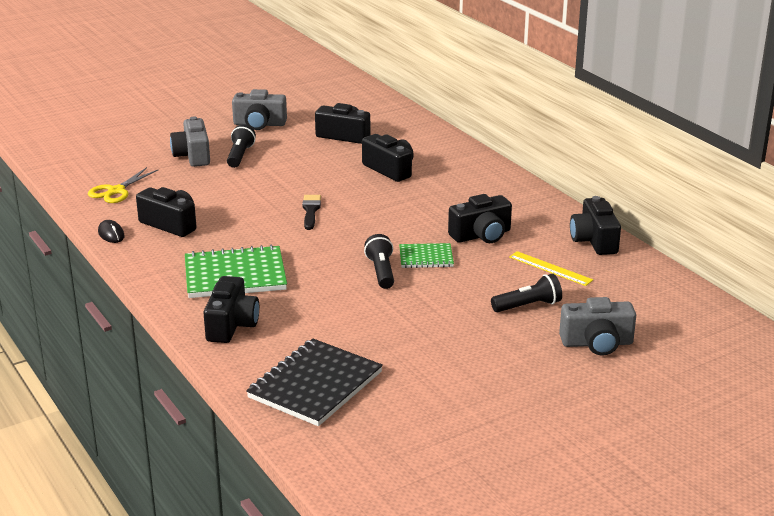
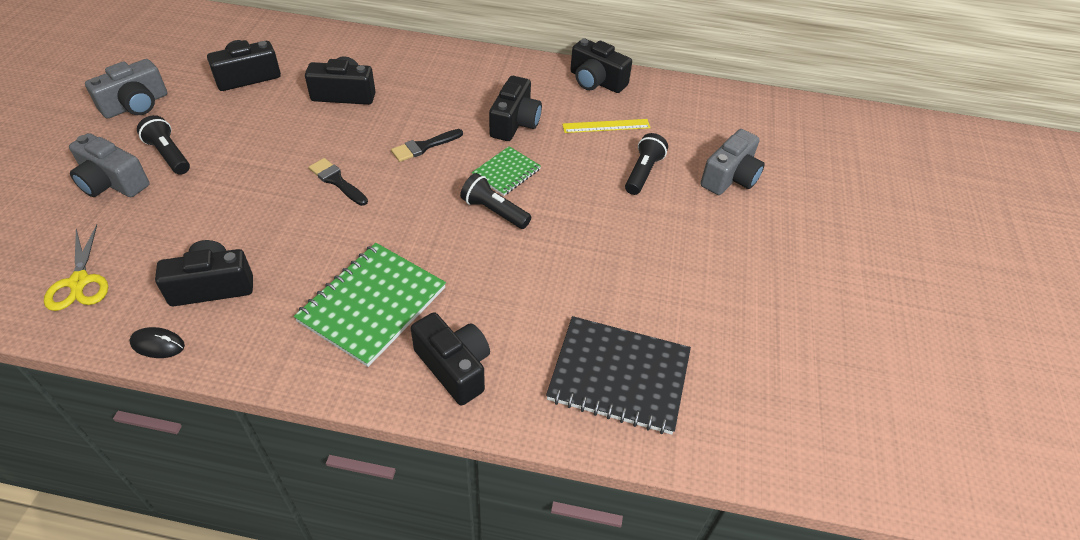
camera: 50 degrees left, 20 degrees up
black notebook [246,339,383,426] -> black notebook turned 60 degrees counterclockwise [546,316,691,435]
none -> black brush [391,129,463,162]

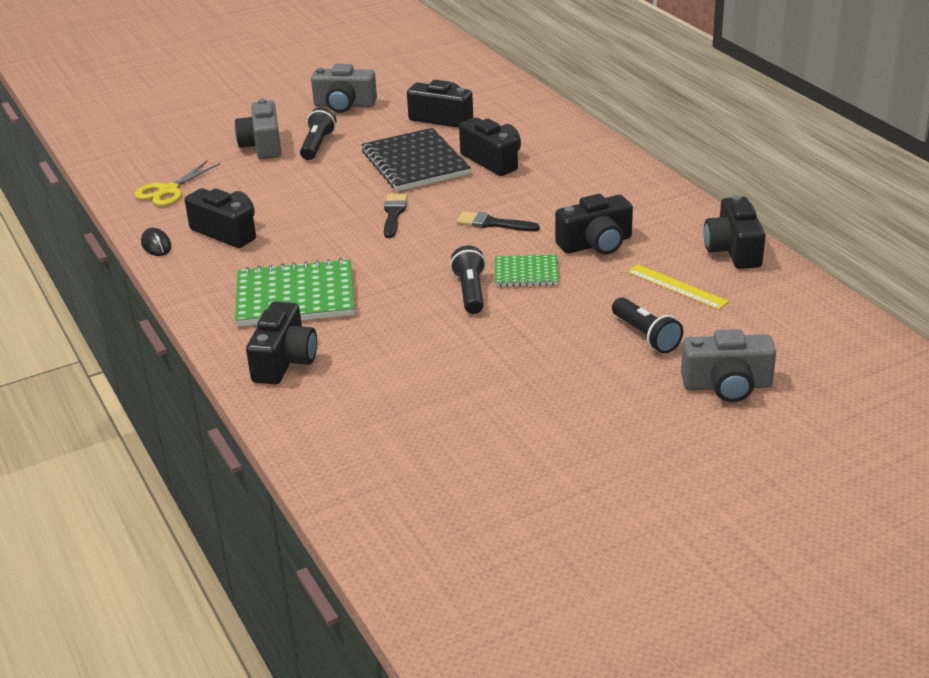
camera: 55 degrees right, 15 degrees down
black notebook [546,316,691,435] -> black notebook moved to [361,128,471,191]
black flashlight [625,133,668,195] -> black flashlight turned 75 degrees clockwise [612,297,683,353]

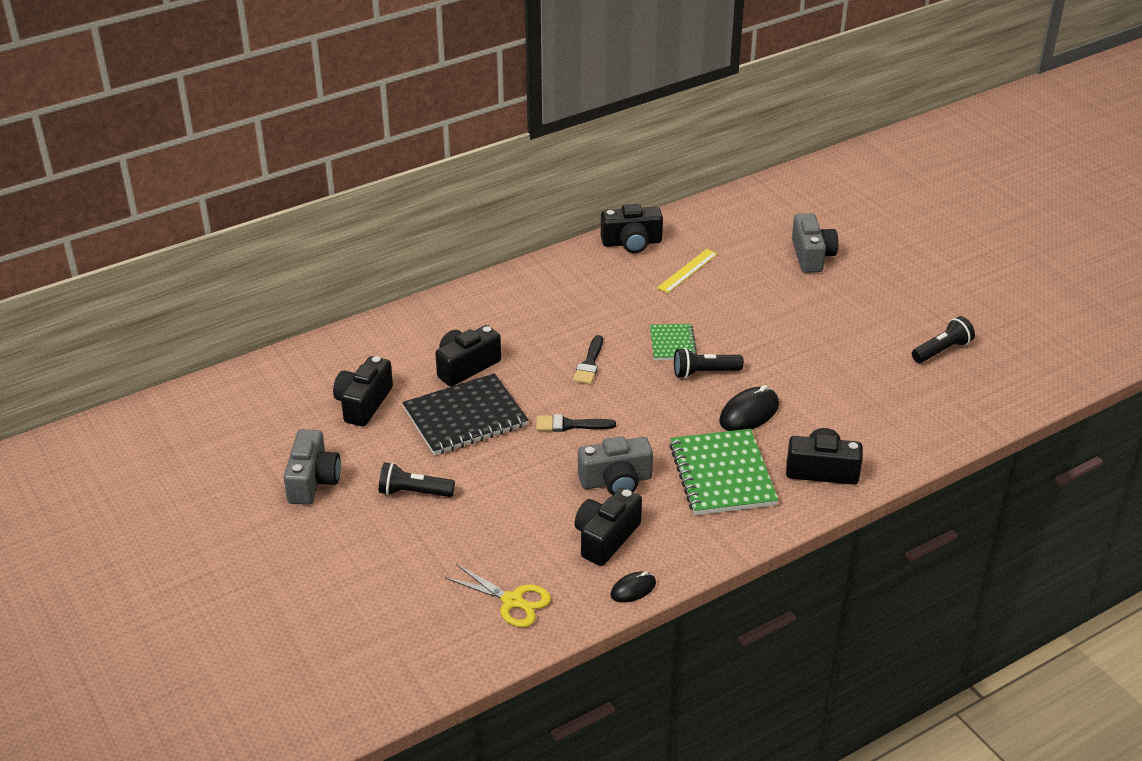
camera: 95 degrees left, 5 degrees up
grey camera [235,99,281,159] -> grey camera moved to [578,436,653,495]
black camera [555,194,633,255] -> none
black flashlight [612,297,683,353] -> black flashlight moved to [912,316,975,363]
none -> black mouse [719,385,779,431]

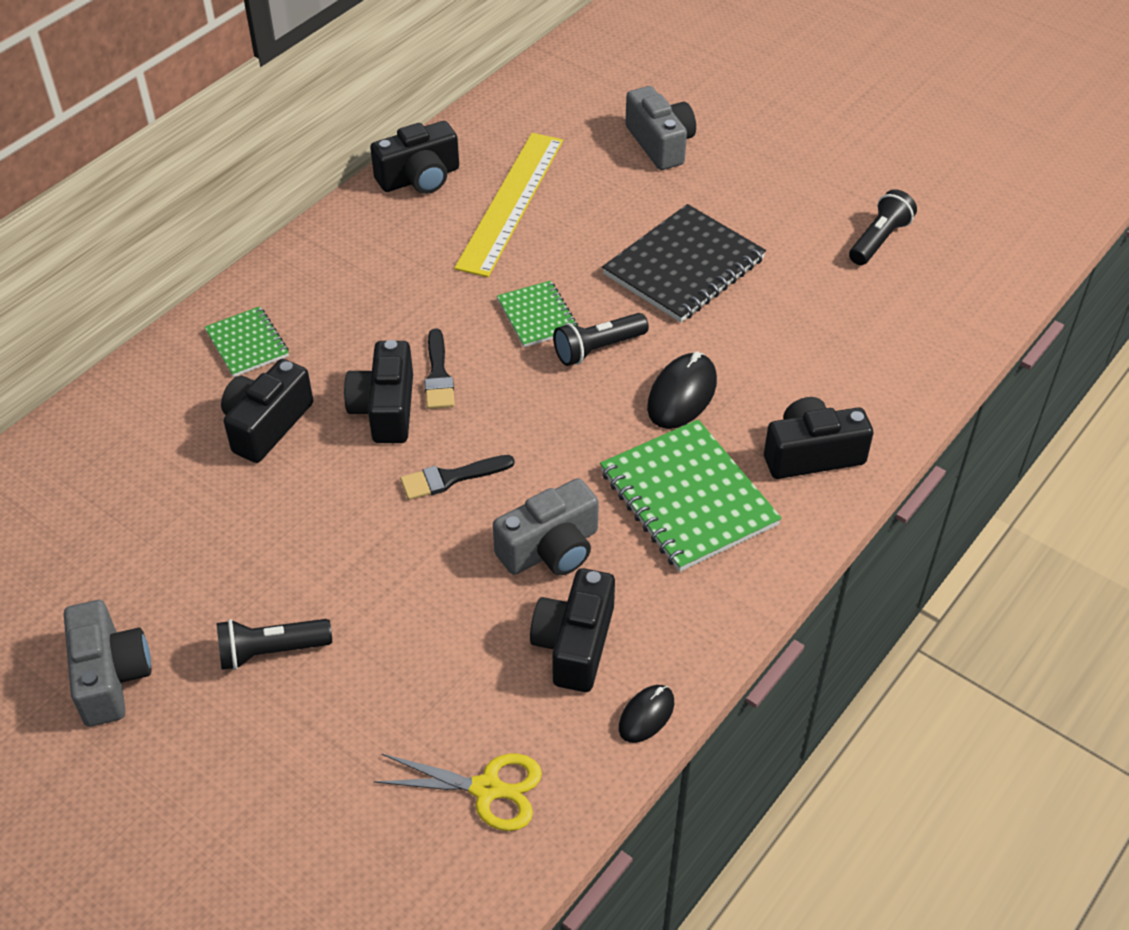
camera: 20 degrees left, 10 degrees up
black camera [333,356,393,427] -> black camera moved to [344,340,413,443]
black notebook [402,373,528,455] -> black notebook moved to [602,204,766,323]
yellow ruler [657,249,717,293] -> yellow ruler [454,133,563,277], size x1.86
none -> green notebook [204,306,289,377]

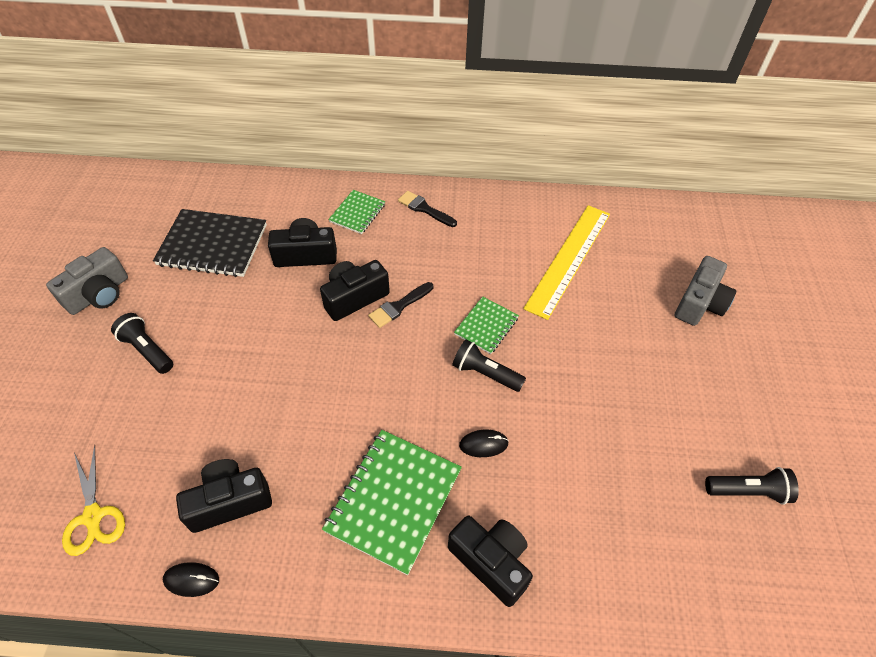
camera: 55 degrees right, 5 degrees up
black camera [370,121,459,194] -> none
black brush [400,455,515,500] -> black brush moved to [398,191,457,227]
yellow ruler [454,133,563,277] -> yellow ruler turned 45 degrees counterclockwise [523,205,610,320]
grey camera [493,478,599,575] -> none
black notebook [602,204,766,323] -> black notebook moved to [153,209,267,277]
black mouse [647,351,717,429] -> black mouse [459,430,509,457], size x0.61

